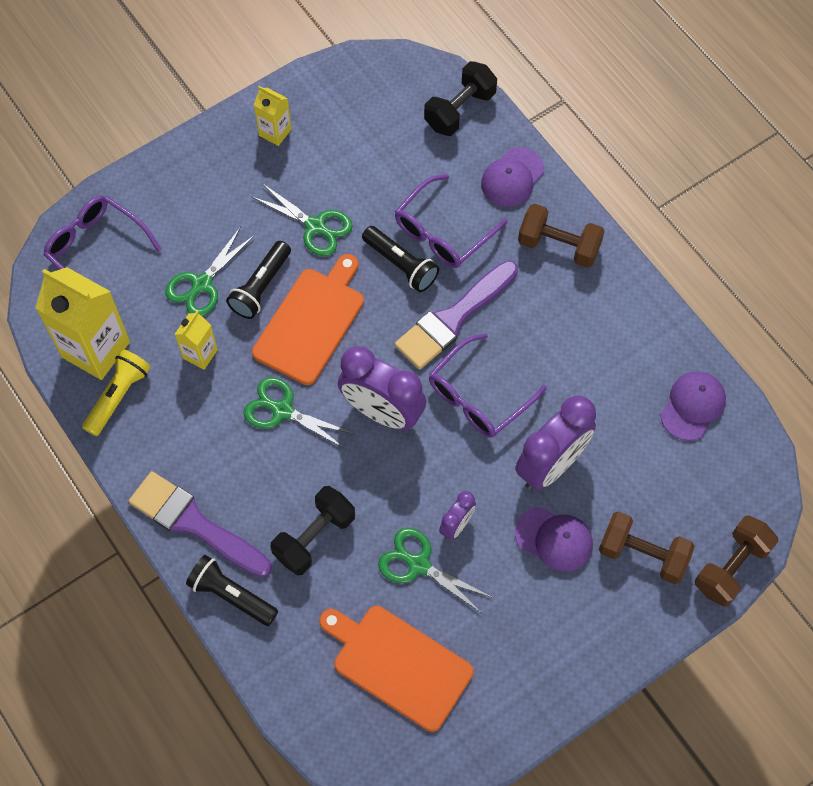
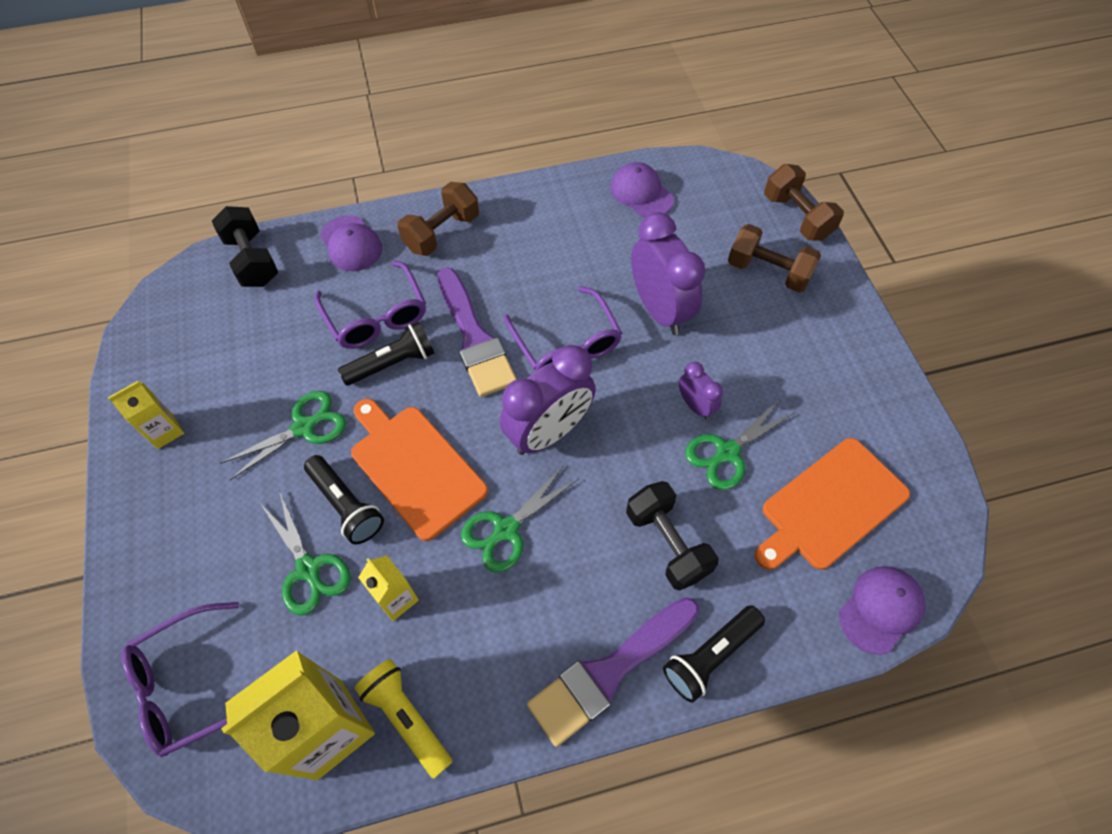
camera: 70 degrees left, 5 degrees down
purple cap [515,507,593,572] -> purple cap moved to [839,566,925,655]
brown dumbbell [599,511,695,584] -> brown dumbbell turned 75 degrees clockwise [728,224,821,293]

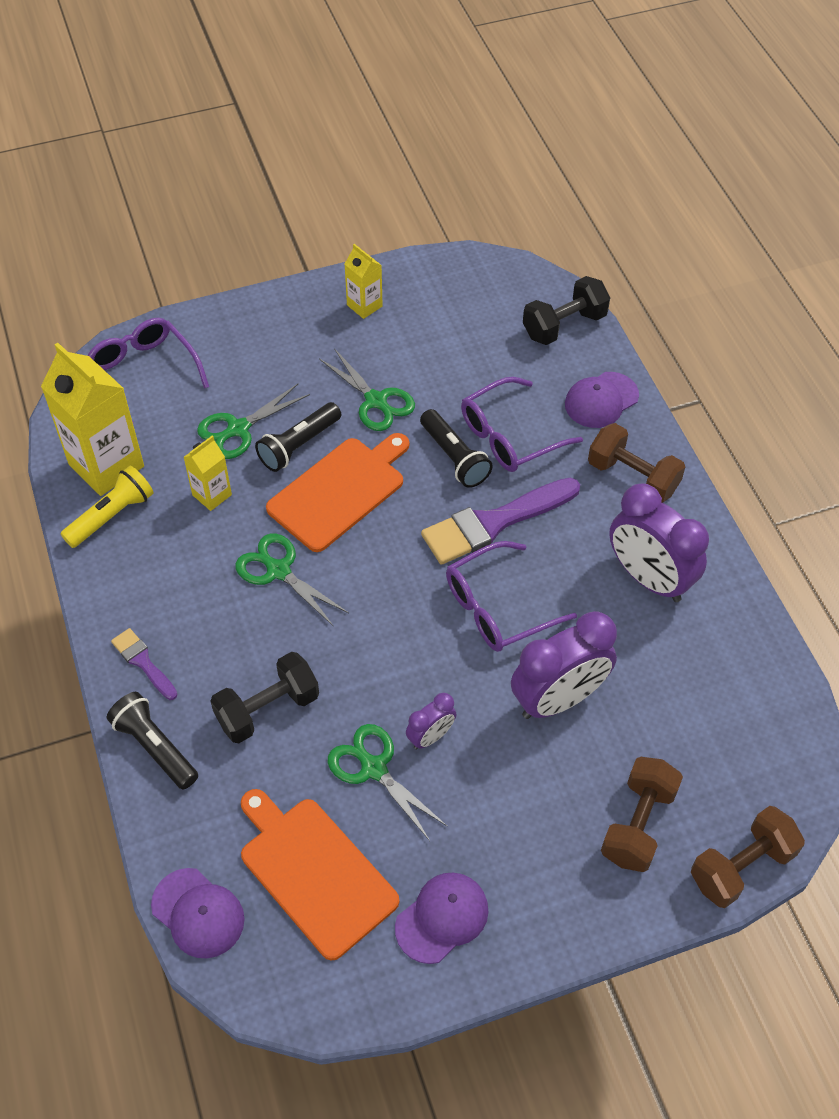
camera: 85 degrees right, 5 degrees down
purple clock [500,345,596,455] -> purple clock moved to [609,483,709,602]
purple brush [527,597,699,747] -> purple brush [111,628,178,700], size x0.51
purple cap [610,162,674,218] -> purple cap moved to [395,873,489,964]

